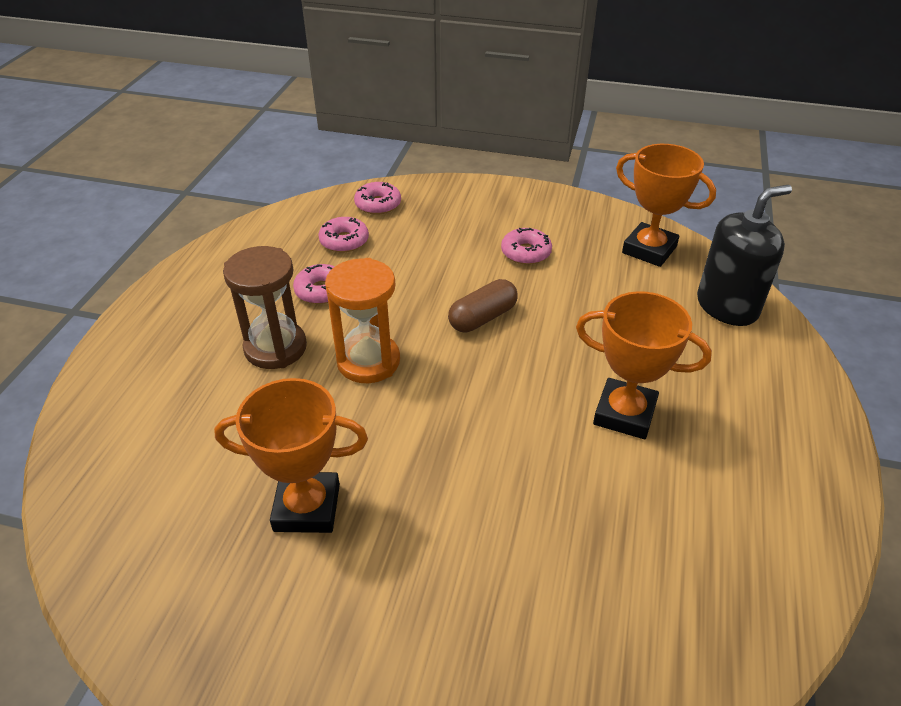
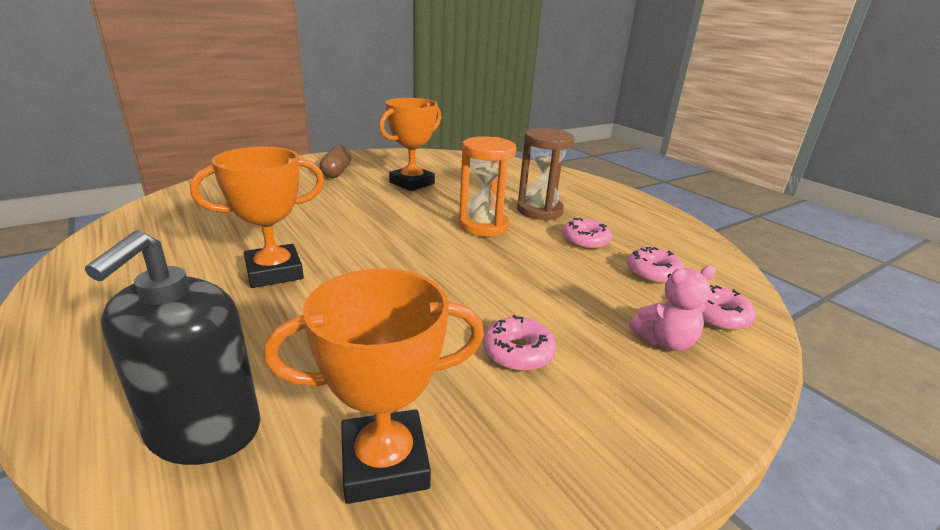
camera: 130 degrees right, 15 degrees down
brown capsule [448,279,518,332] -> brown capsule moved to [319,145,352,178]
none -> pink teddy bear [630,266,716,351]

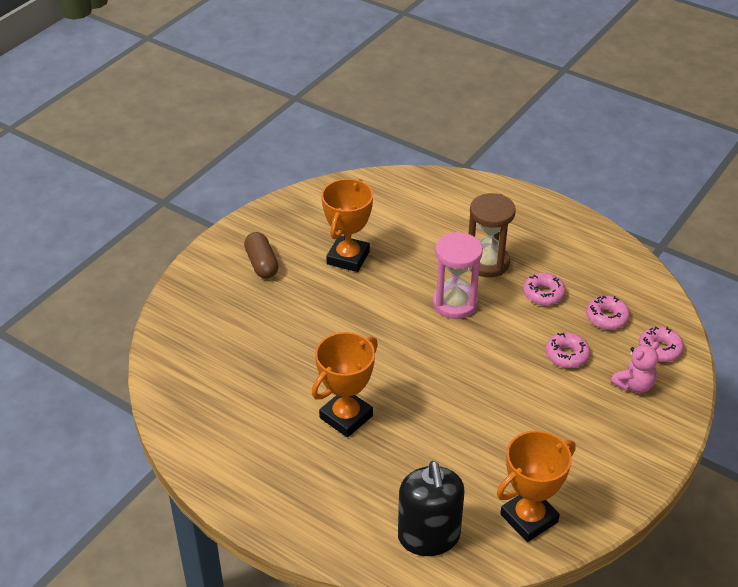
camera: 20 degrees left, 15 degrees up
orange hourglass [459,136,517,236] -> pink hourglass [433,232,483,319]
pink donut [483,315,556,371] -> pink donut moved to [545,332,590,368]

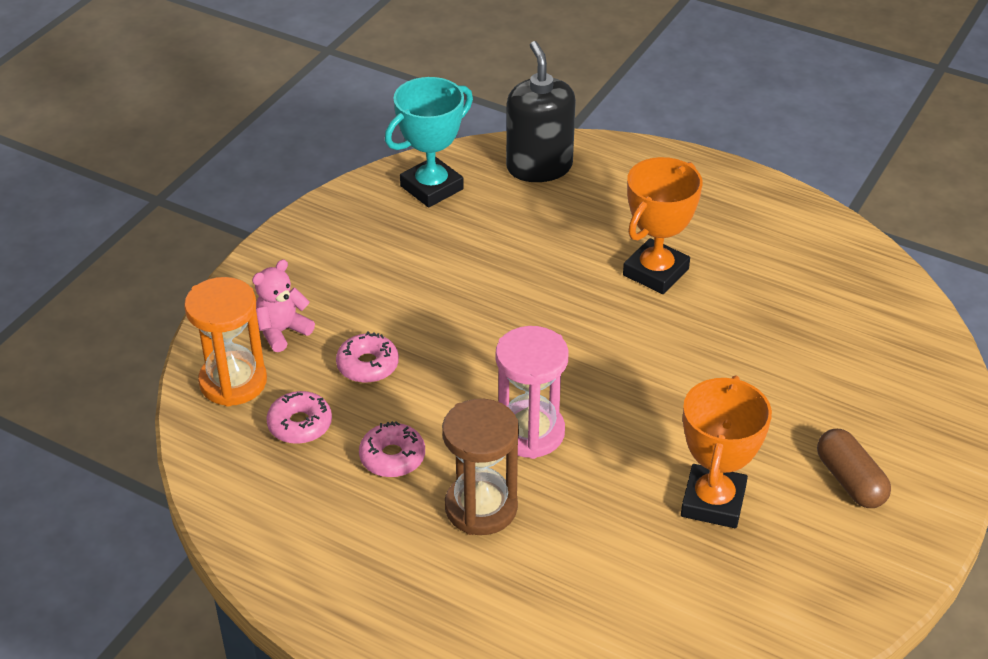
camera: 175 degrees right, 0 degrees up
orange trophy [497,431,575,542] -> turquoise trophy [385,77,473,207]
pink donut [639,327,684,362] -> orange hourglass [184,277,267,407]

